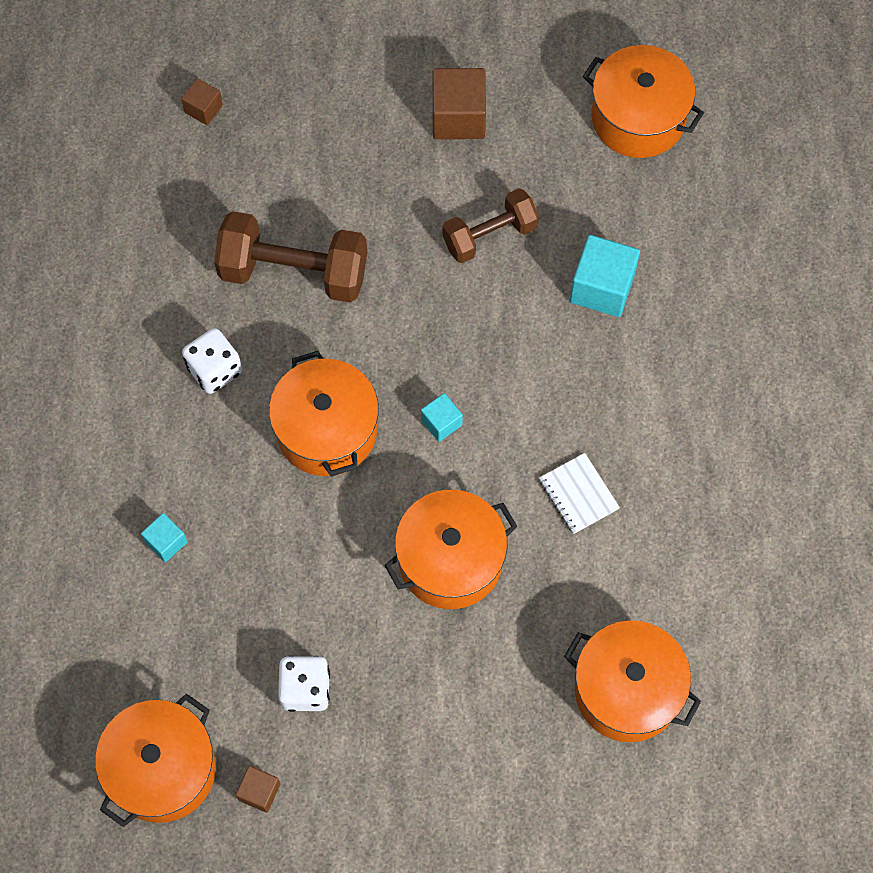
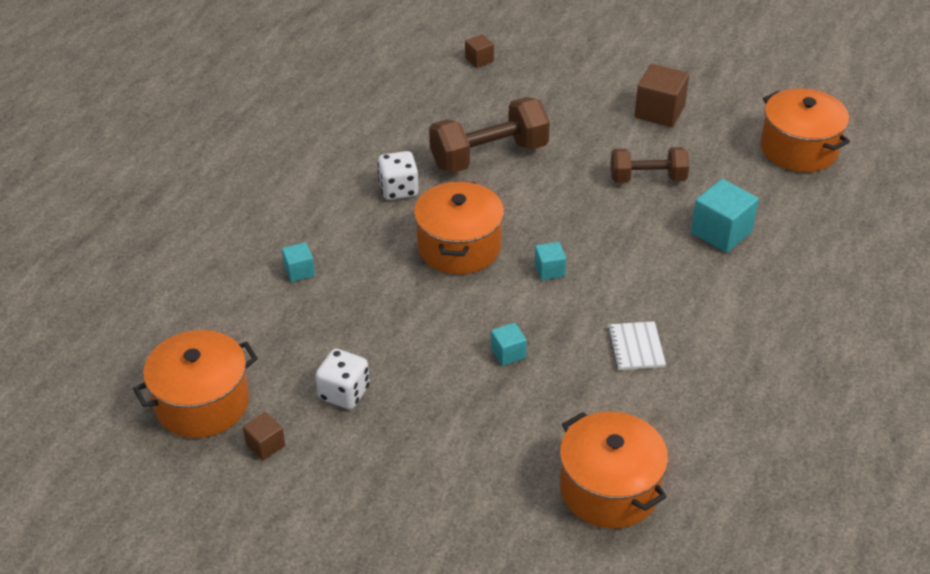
camera: 25 degrees right, 25 degrees down
brown dumbbell [214,211,367,303] -> brown dumbbell turned 60 degrees counterclockwise [429,97,550,173]
orange pot [384,490,517,609] -> turquoise cube [491,322,527,366]

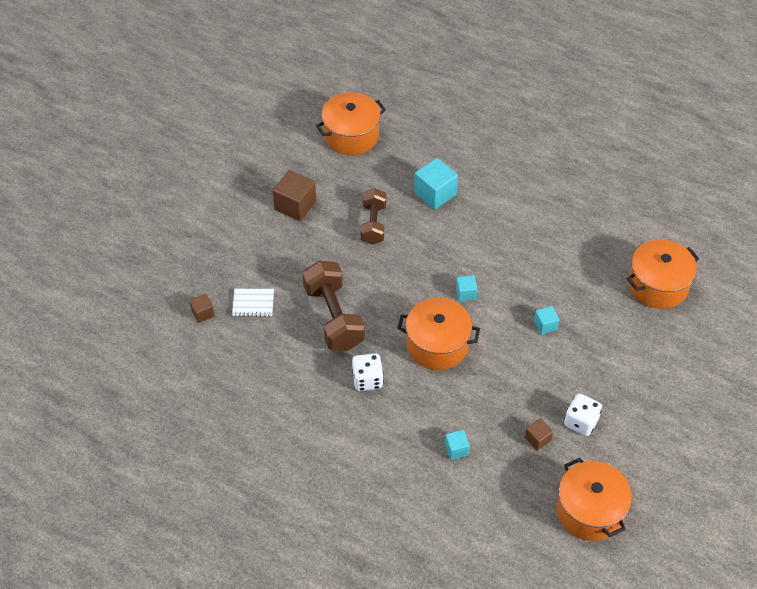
camera: 85 degrees left, 10 degrees up
brown cube [243,412,285,460] -> brown cube moved to [525,418,553,451]
white notebook [608,321,666,370] -> white notebook moved to [232,289,274,317]

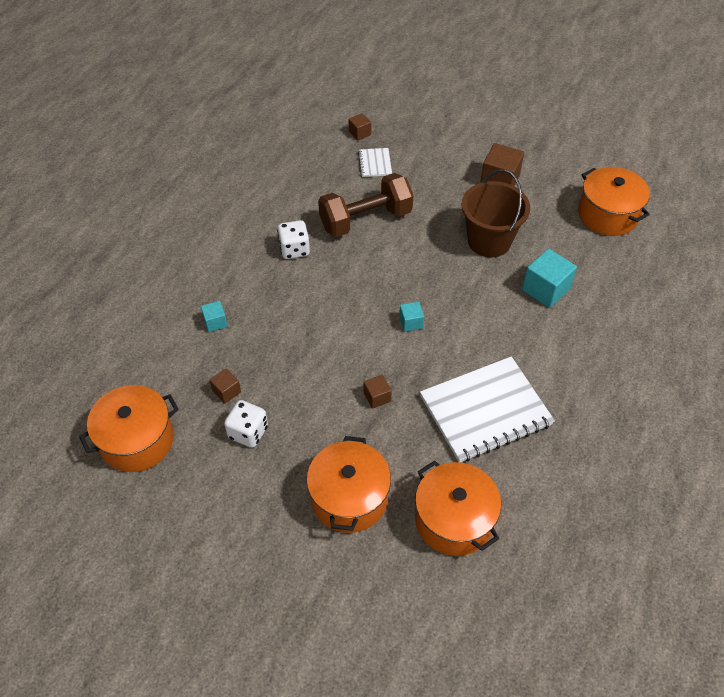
camera: 85 degrees right, 0 degrees up
brown dumbbell [361,188,386,245] -> brown bucket [461,169,530,257]
orange pot [397,298,480,370] -> orange pot moved to [307,436,391,533]
turquoise cube [534,306,559,334] -> brown cube [364,375,392,409]
none -> white notebook [420,356,555,463]

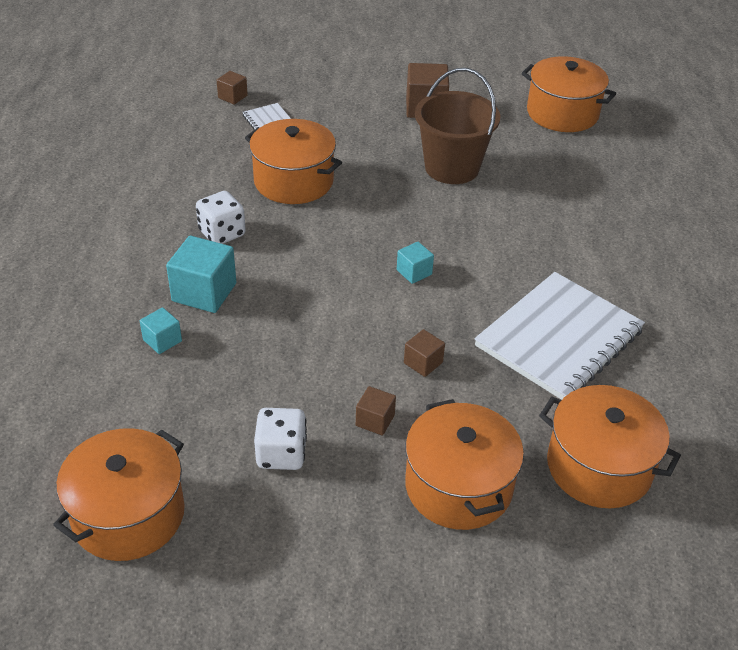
camera: 25 degrees left, 10 degrees down
brown cube [210,368,241,404] -> brown cube moved to [356,386,396,435]
brown dumbbell [318,173,414,237] -> orange pot [245,119,342,204]
turquoise cube [522,249,577,308] -> turquoise cube moved to [166,236,236,313]

